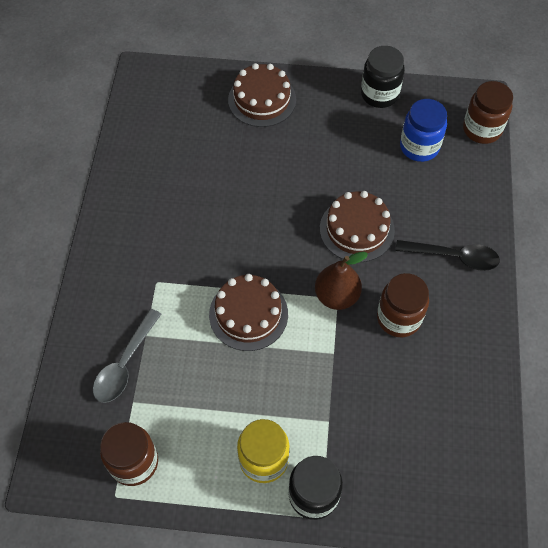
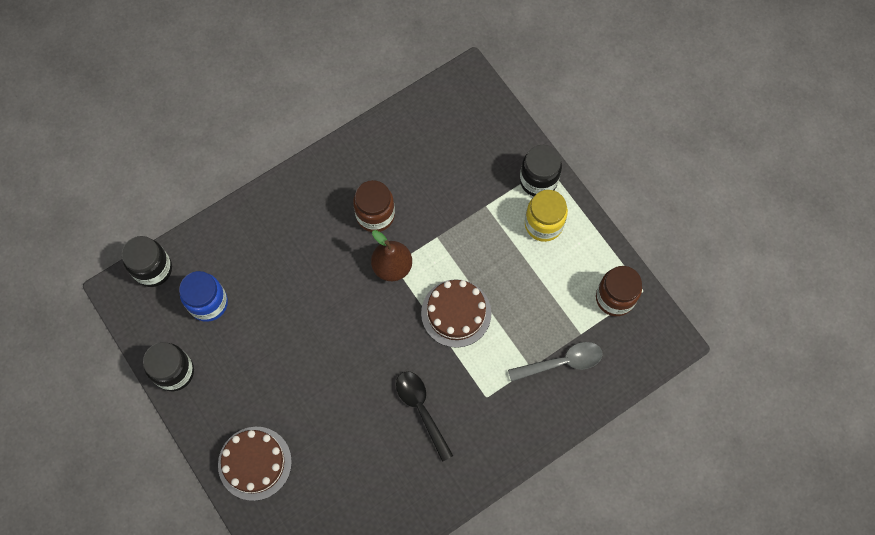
camera: 130 degrees left, 10 degrees up
brown cake [320,191,395,262] -> none
black spoon [395,240,500,271] -> black spoon moved to [396,371,453,462]
brown jar [463,81,513,144] -> black jar [122,236,172,287]

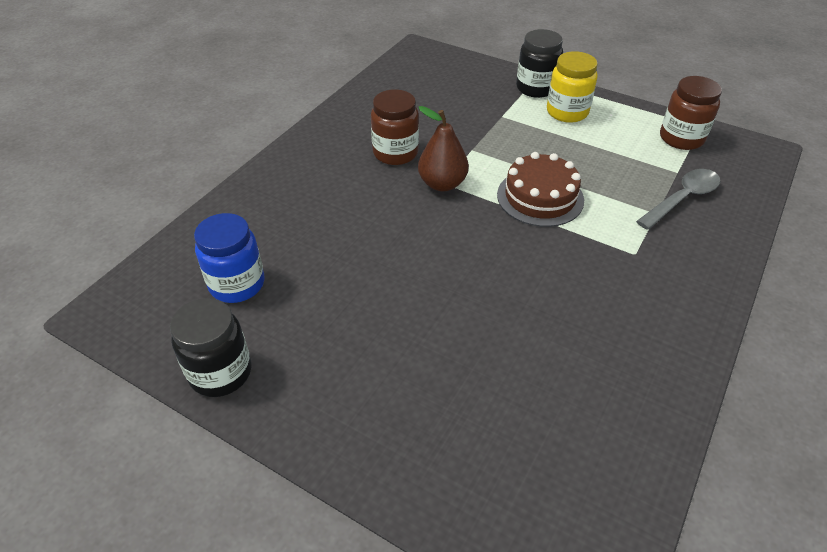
camera: 25 degrees left, 25 degrees down
black jar [122,236,172,287] -> none
brown cake [218,427,292,501] -> none
black spoon [396,371,453,462] -> none

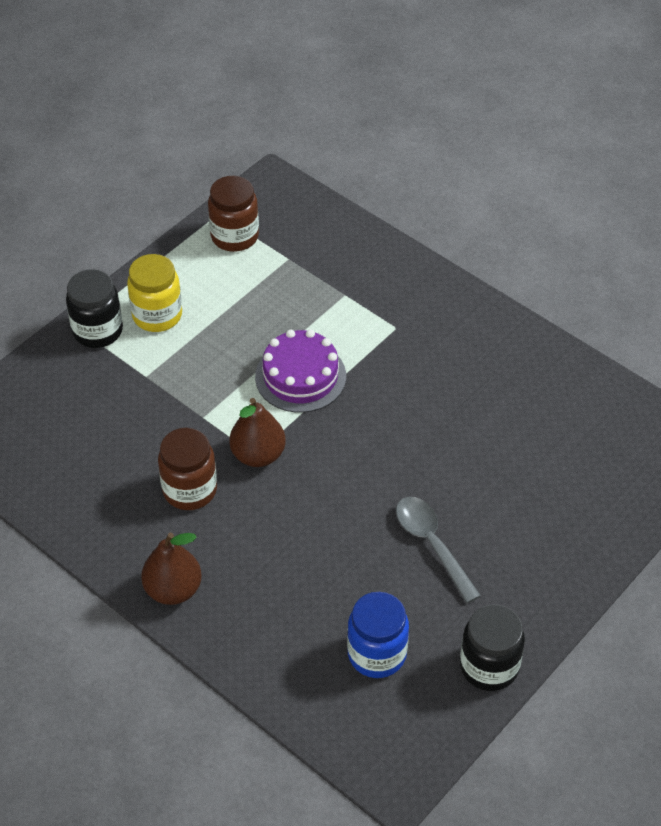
camera: 80 degrees left, 5 degrees up
brown cake [497,152,584,227] -> purple cake [255,329,346,413]
grey spoon [636,169,720,230] -> grey spoon moved to [396,497,481,603]
none -> brown pear [141,532,202,605]

